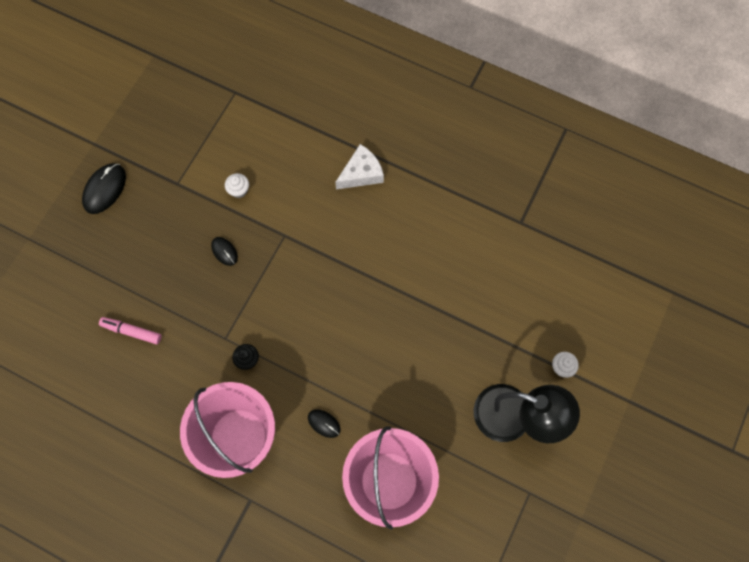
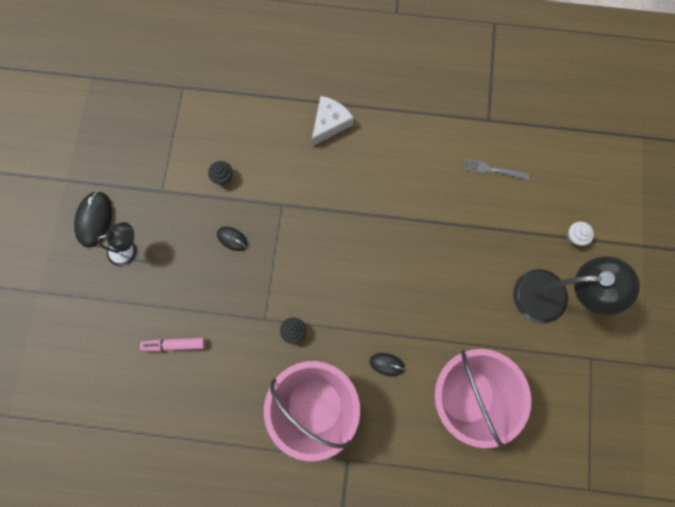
camera: 20 degrees left, 5 degrees up
white cupcake [225,173,249,198] -> black cupcake [208,161,233,185]
none -> black lamp [97,222,137,266]
none -> grey fork [463,159,530,180]

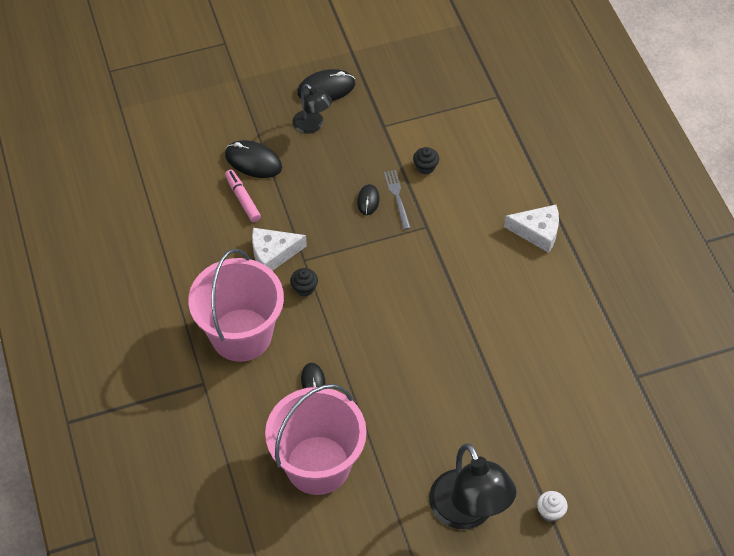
camera: 65 degrees right, 20 degrees down
grey fork [463,159,530,180] -> grey fork moved to [384,170,410,230]
none -> black mouse [225,140,282,178]
none -> white cheese [252,228,307,271]

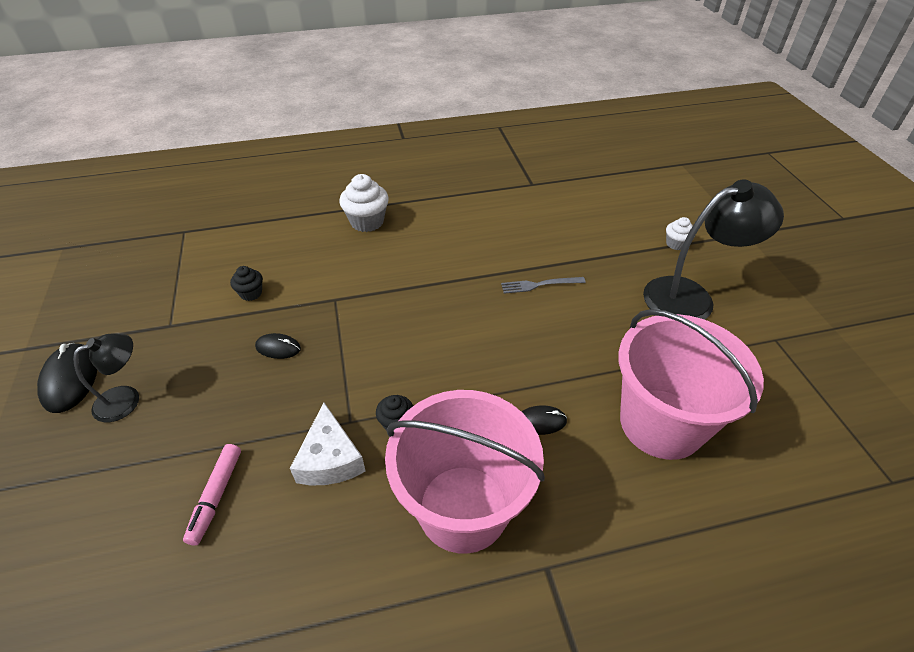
camera: 85 degrees left, 10 degrees down
black mouse [225,140,282,178] -> none
pink marker [225,170,261,222] -> pink marker turned 60 degrees counterclockwise [183,444,241,546]
grey fork [384,170,410,230] -> grey fork moved to [501,277,586,294]
white cheese [504,205,559,253] -> white cupcake [339,174,389,232]

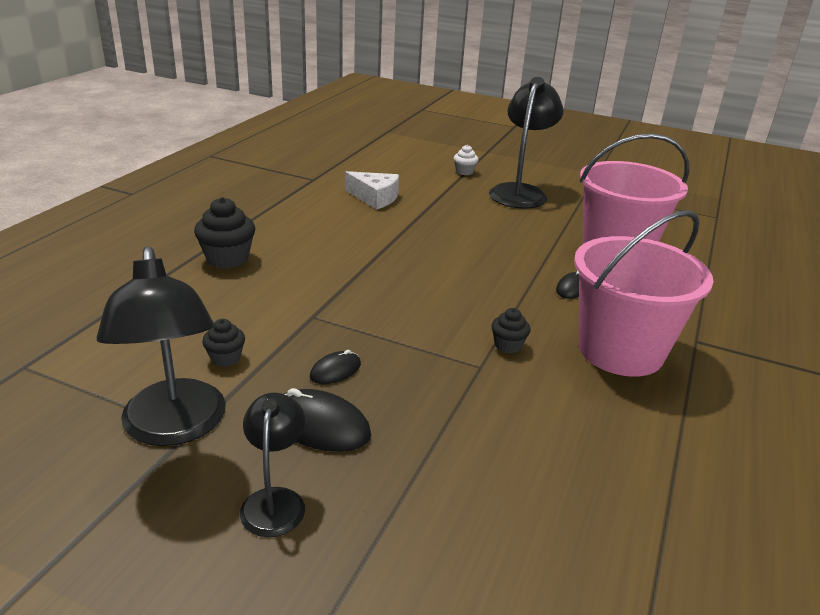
camera: 55 degrees left, 15 degrees down
black mouse [37,343,97,413] -> black mouse moved to [284,388,371,452]
pink marker [183,444,241,546] -> none
white cheese [290,403,366,485] -> white cheese moved to [345,171,399,210]
white cupcake [339,174,389,232] -> black cupcake [194,197,255,269]
grey fork [501,277,586,294] -> none
none -> black lamp [97,246,226,446]

